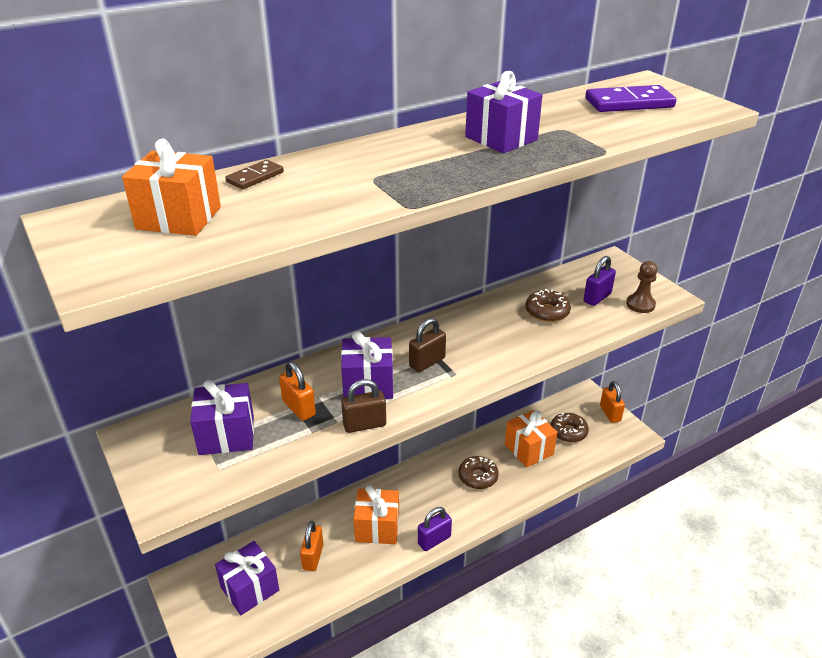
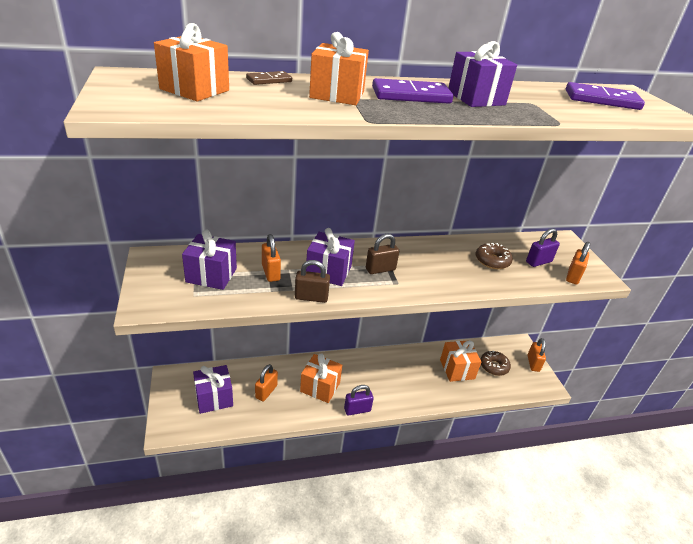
camera: 15 degrees right, 0 degrees up
brown donut [458,456,499,489] -> none
brown pawn [626,261,658,313] -> orange padlock [566,242,590,285]
none -> orange gift [309,32,369,105]
none -> purple domino [372,78,453,104]

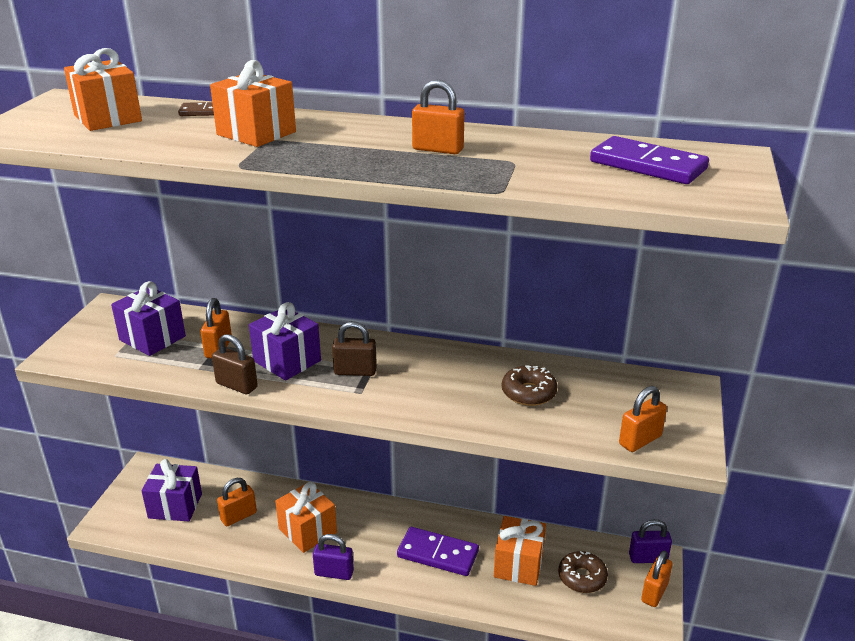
camera: 30 degrees right, 5 degrees down
purple domino [372,78,453,104] -> purple domino moved to [397,527,479,576]
purple gift [449,41,517,107] -> orange padlock [412,80,465,154]
purple padlock [526,229,560,267] -> purple padlock moved to [629,519,672,563]

